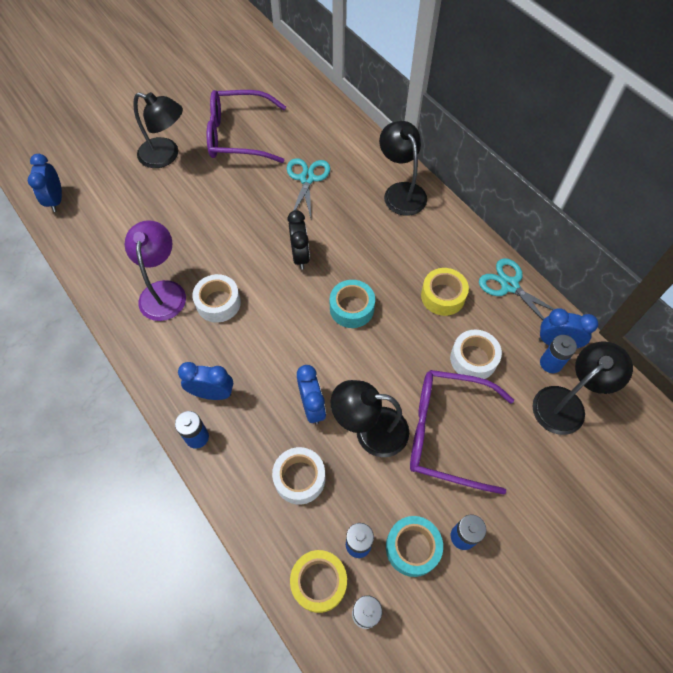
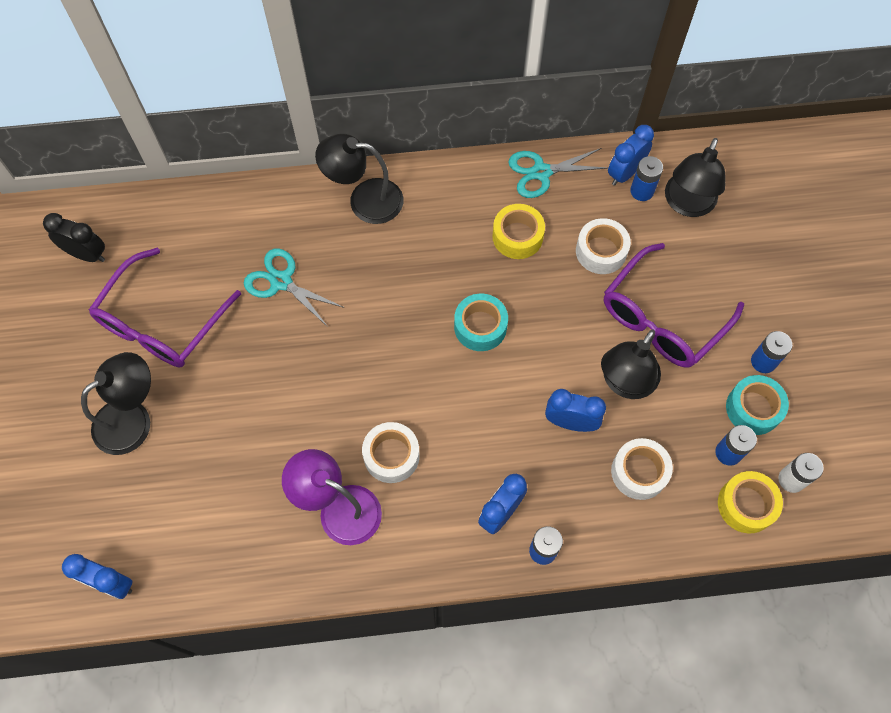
camera: 60 degrees left, 5 degrees up
black clock [287,210,310,270] -> black clock moved to [43,213,105,262]
black lamp [532,342,633,435] -> black lamp turned 150 degrees counterclockwise [665,138,725,217]

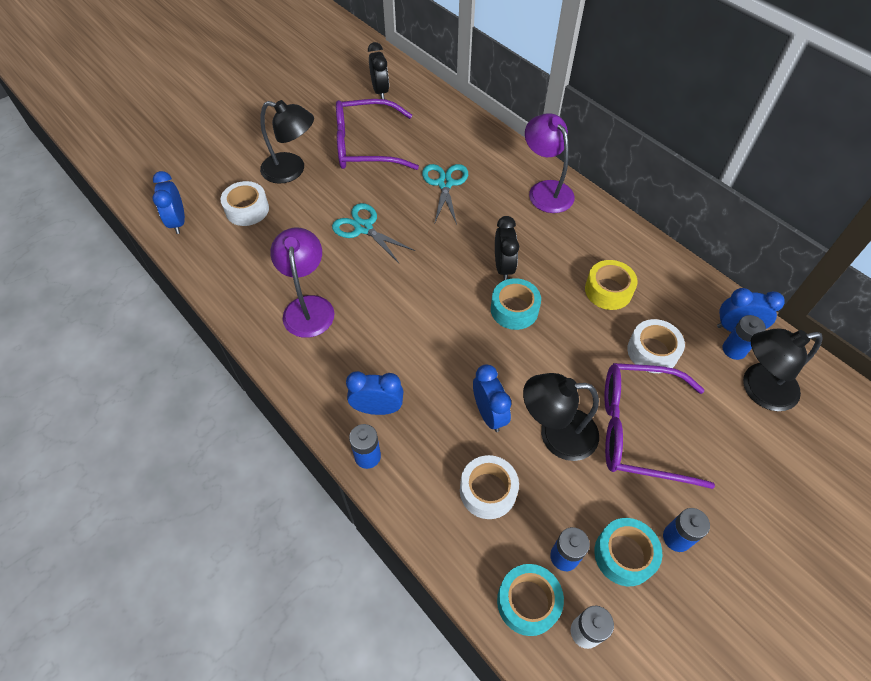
camera: 55 degrees right, 10 degrees down
black lamp [315,134,403,224] -> purple lamp [525,113,575,213]
white tape [362,422,420,483] -> white tape moved to [220,181,269,226]
turquoise scissors [508,148,608,198] -> turquoise scissors moved to [332,203,415,263]
yellow tape [718,471,783,534] -> turquoise tape [497,564,564,636]
none -> black clock [495,216,519,280]

